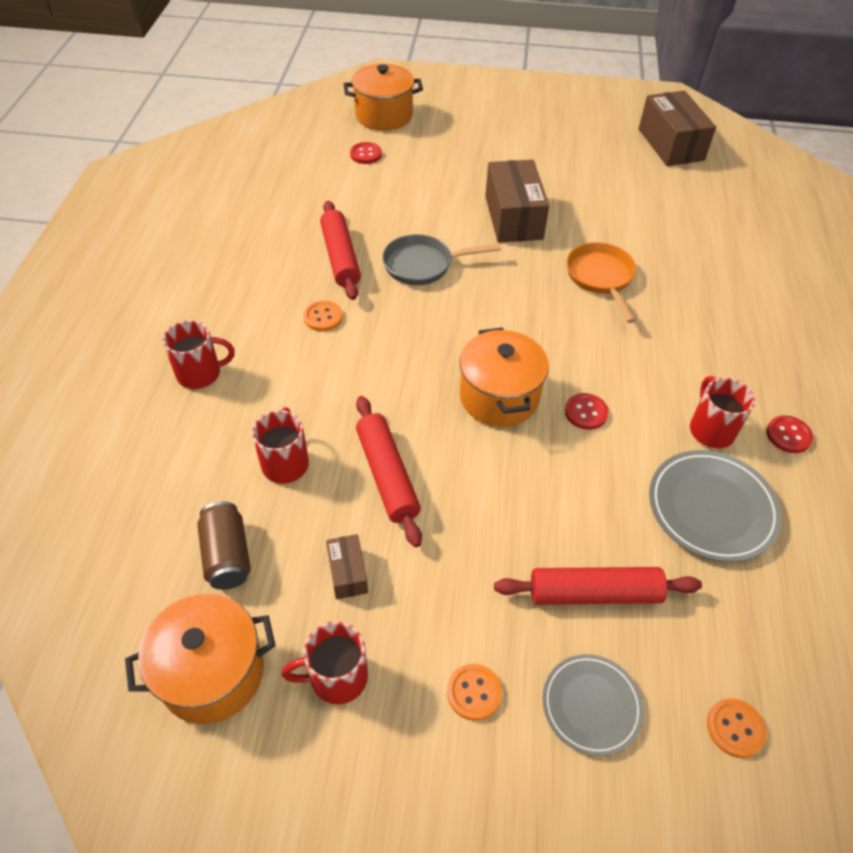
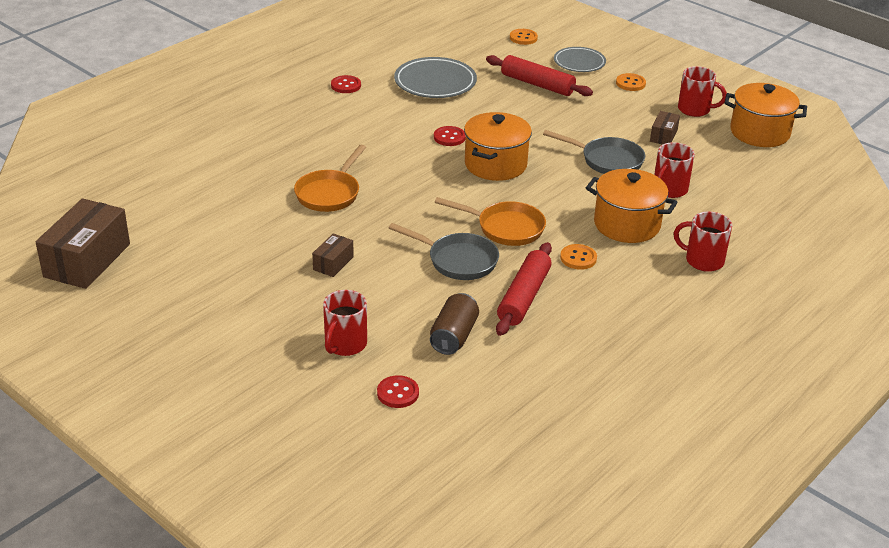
camera: 145 degrees left, 15 degrees down
brown can [197,501,251,590] -> brown can moved to [430,293,479,355]
orange pot [344,64,423,131] -> orange pot moved to [586,169,678,243]
red rolling pin [356,396,422,547] -> grey pan [543,130,645,174]
brown box [485,160,549,243] -> brown box [312,233,354,277], size x0.48
red mug [690,376,755,448] -> red mug moved to [323,290,367,356]
none -> orange pan [435,197,546,246]

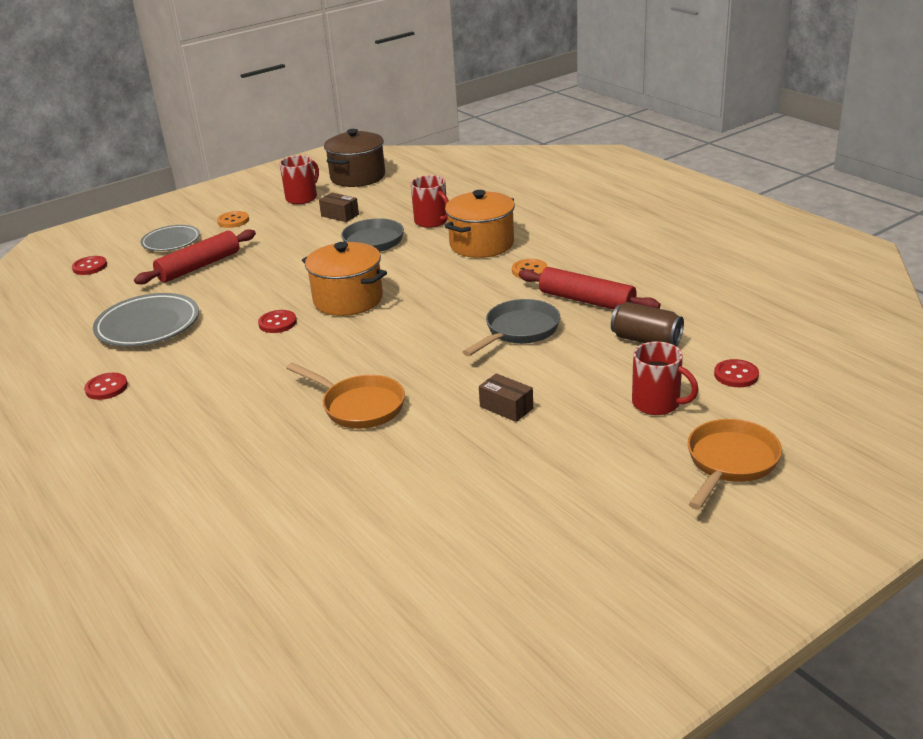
camera: 75 degrees left, 5 degrees down
brown box [36,198,130,289] -> none
orange pan [435,197,546,246] -> orange pan moved to [688,419,782,510]
orange button [510,29,538,45] -> red button [72,256,107,275]
red mug [674,211,732,272] -> none
orange pot [724,83,807,147] -> brown pot [324,129,385,187]

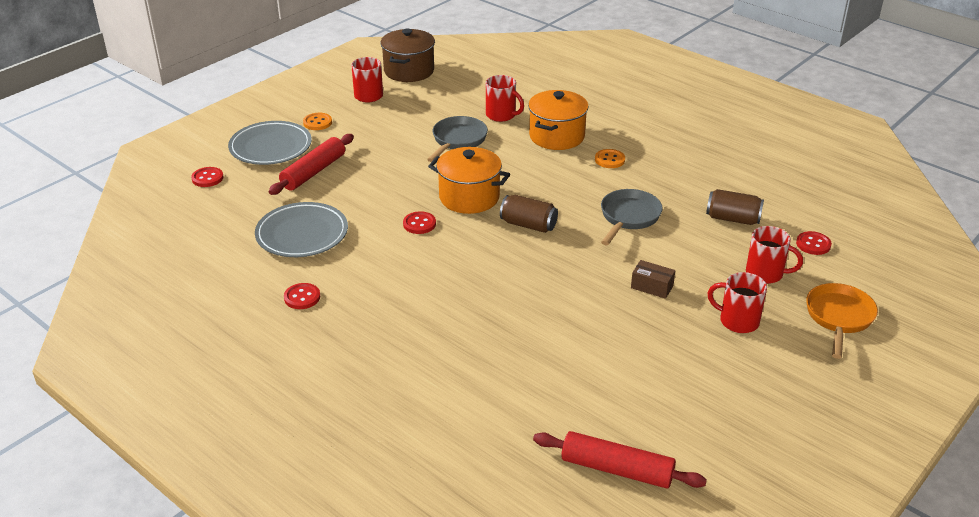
camera: 15 degrees left, 5 degrees up
grey plate [141,225,200,251] -> grey plate [228,121,312,165], size x1.53
orange pan [287,363,405,429] -> none
brown box [319,193,359,222] -> none
red rolling pin [518,267,660,310] -> red rolling pin moved to [533,431,707,489]
none -> brown can [500,195,558,233]
none -> red mug [708,272,767,333]

